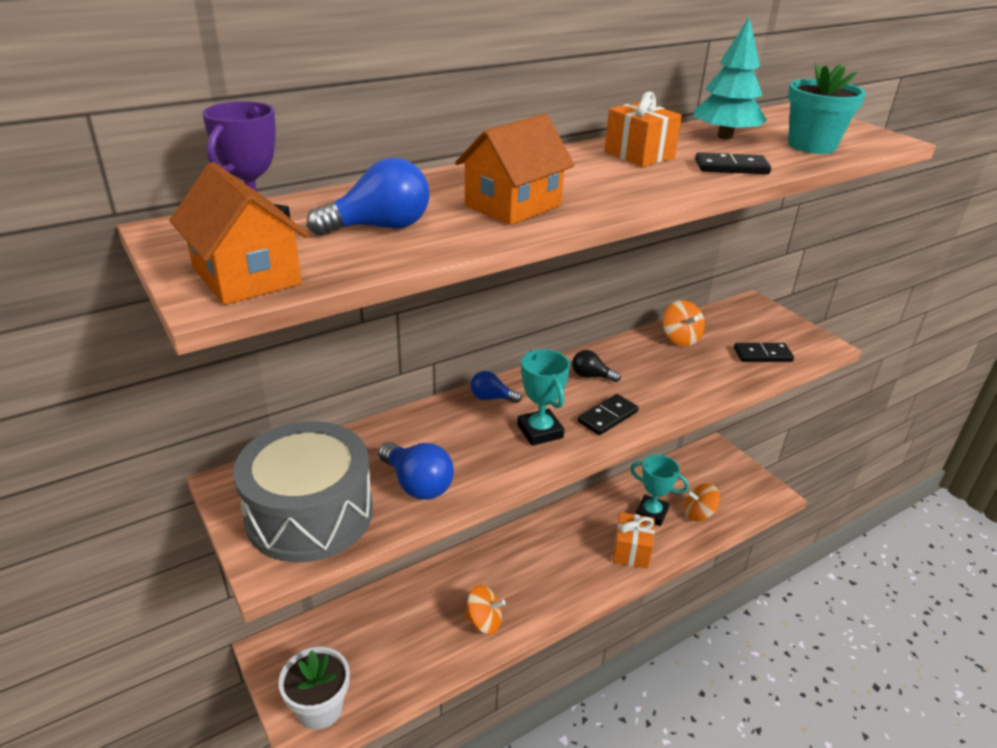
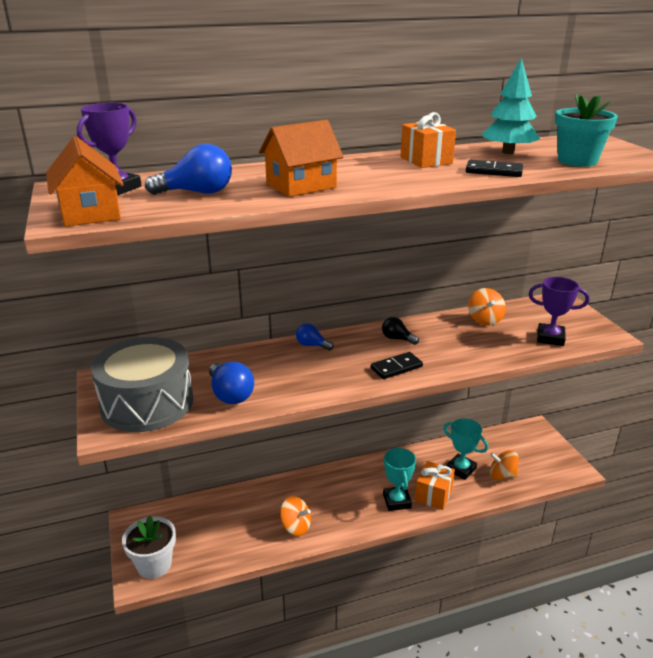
camera: 15 degrees right, 5 degrees down
turquoise trophy [517,349,570,446] -> turquoise trophy moved to [383,447,416,511]
black domino [734,343,794,362] -> purple trophy [528,277,589,346]

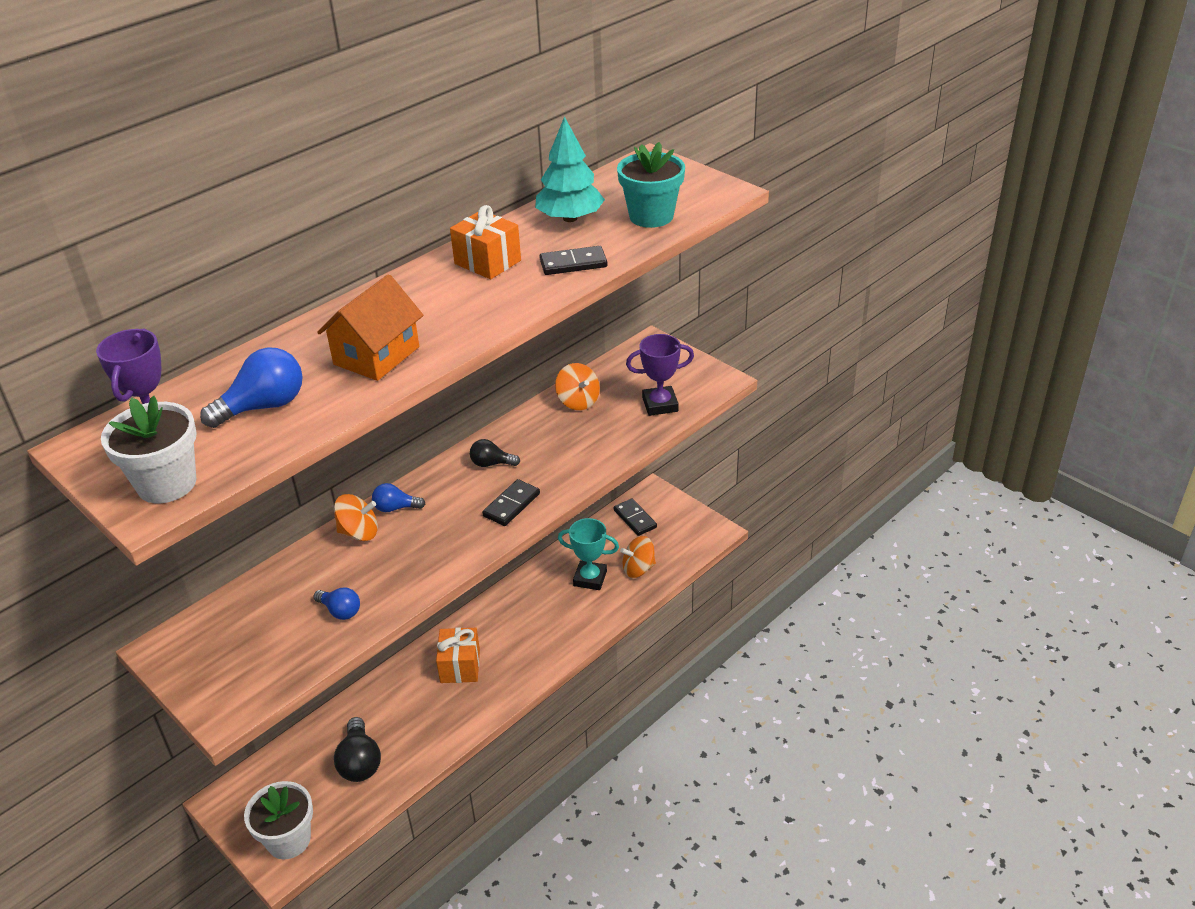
camera: 25 degrees left, 10 degrees up
orange house [46,136,124,227] -> white flower pot [101,396,197,503]
grey drum [91,337,193,432] -> none
blue light bulb [209,362,254,404] -> blue light bulb [314,588,360,620], size x0.61
orange spinning top [280,496,311,536] -> orange spinning top moved to [334,494,378,541]
turquoise trophy [383,447,416,511] -> none
orange gift [415,461,455,510] -> orange gift moved to [436,627,480,683]
none -> black light bulb [334,717,381,782]
none -> black domino [614,499,657,536]

